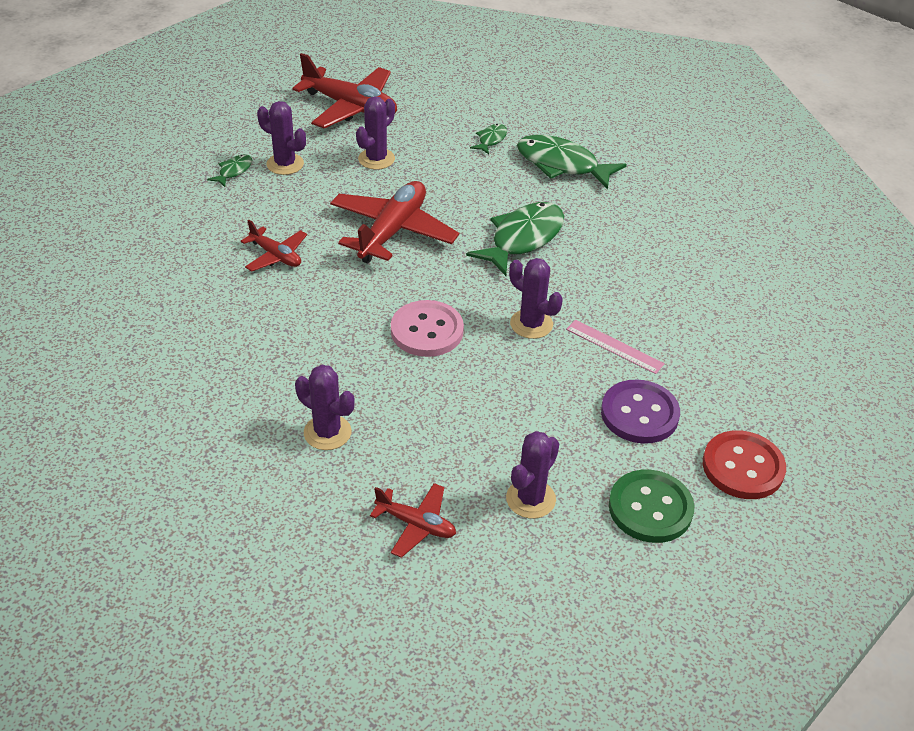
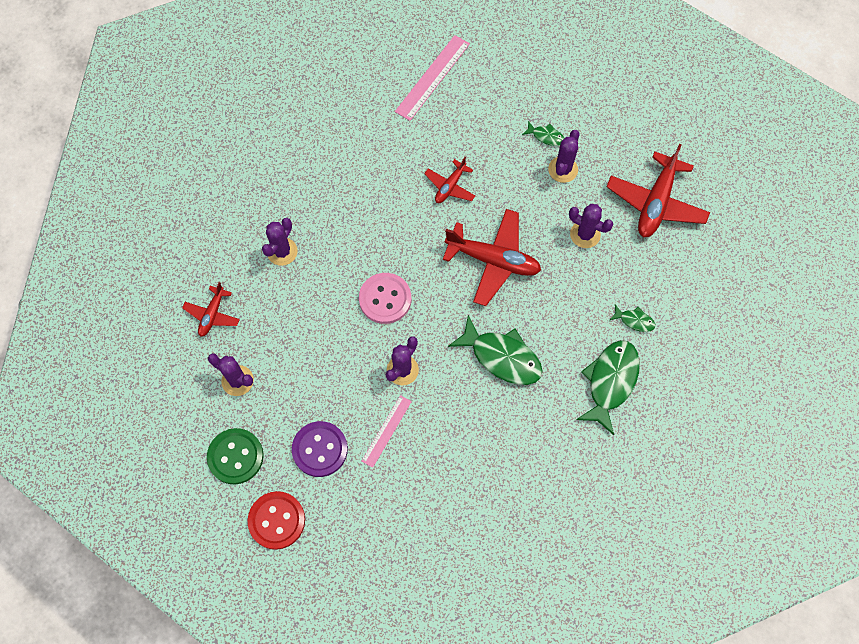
camera: 85 degrees right, 25 degrees up
none -> pink ruler [395,35,470,121]

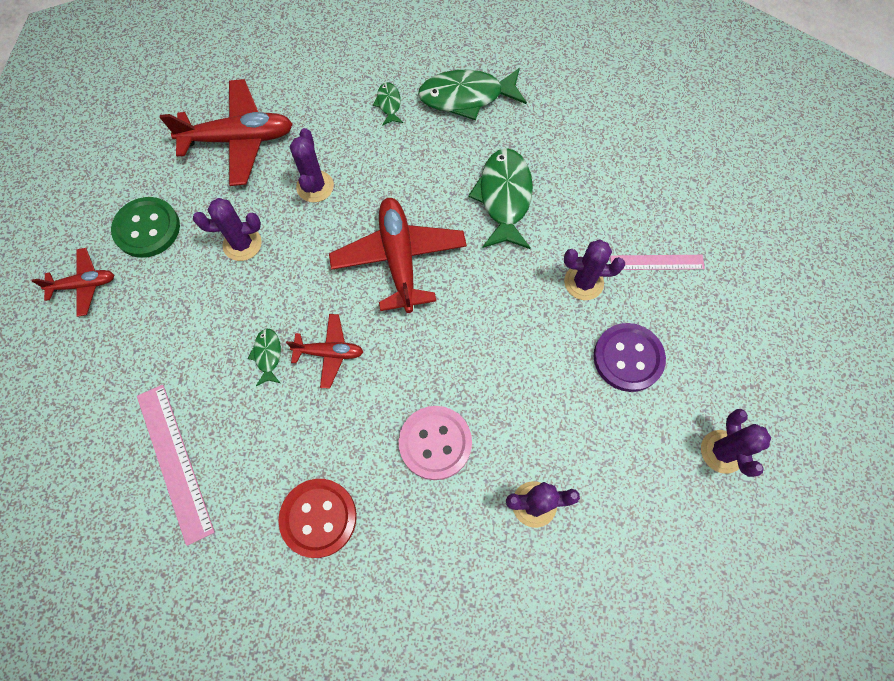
camera: 120 degrees left, 0 degrees up
red plane [182,282,240,337] -> red plane moved to [32,248,114,317]
green button [207,428,264,484] -> green button moved to [111,197,180,258]
red button [247,491,305,550] -> red button moved to [278,479,357,558]
purple button [292,421,348,477] -> purple button moved to [594,323,666,392]
pink button [359,273,411,324] -> pink button moved to [399,406,472,480]
pink ruler [395,35,470,121] -> pink ruler turned 60 degrees clockwise [137,385,215,546]
green fish [522,121,565,146] -> green fish moved to [248,328,281,386]

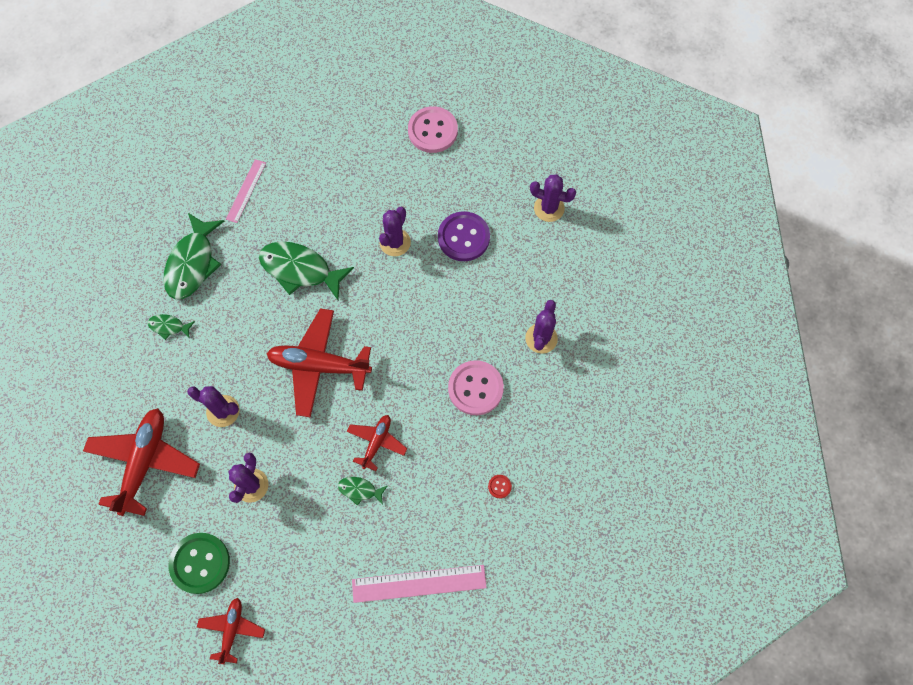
camera: 70 degrees left, 0 degrees up
red button [278,479,357,558] -> red button [488,475,512,498], size x0.41
pink ruler [610,255,705,270] -> pink ruler moved to [226,159,266,223]
none -> pink button [408,106,458,153]

